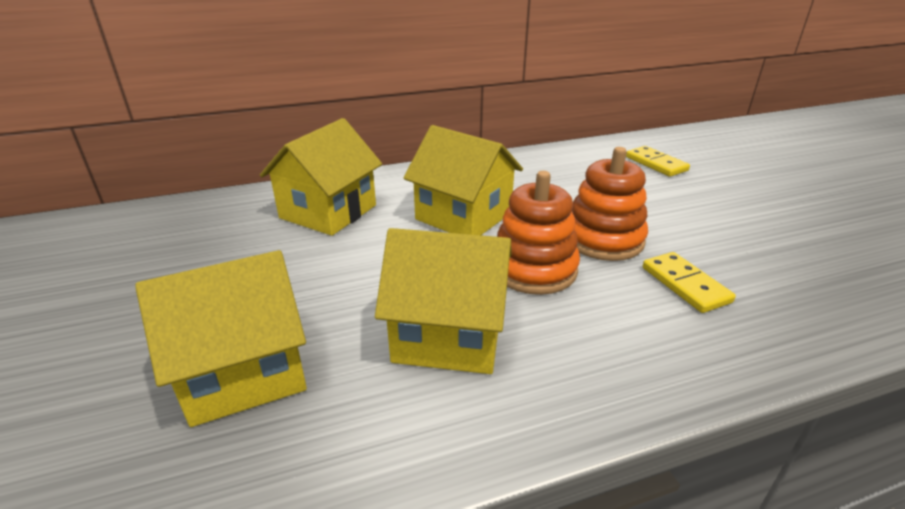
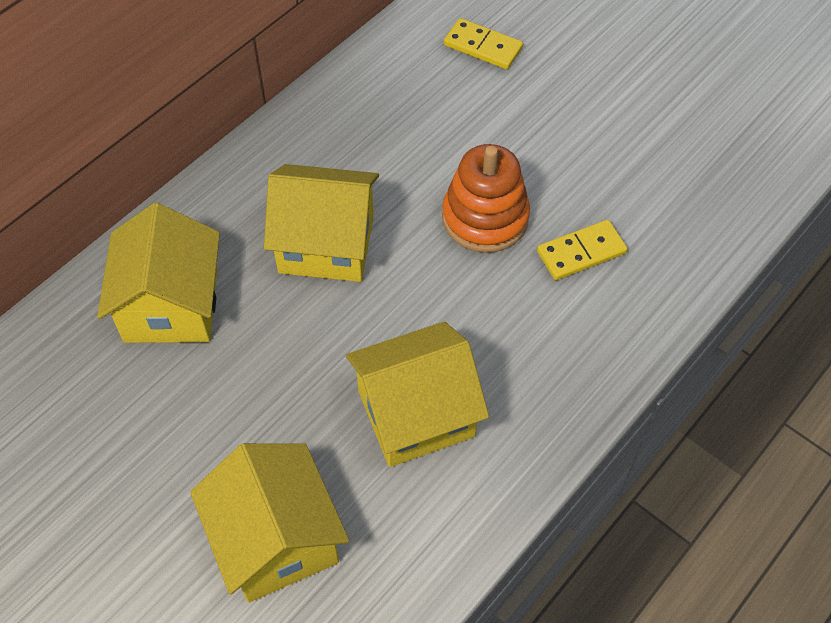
camera: 30 degrees left, 25 degrees up
yellow house [135,250,307,427] -> yellow house turned 60 degrees counterclockwise [190,443,349,603]
orange stacking toy [497,171,580,295] -> none
yellow domino [643,252,736,313] -> yellow domino turned 60 degrees counterclockwise [537,220,628,280]

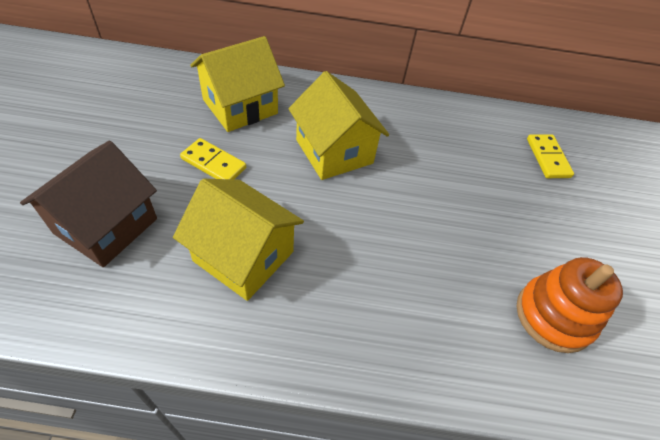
camera: 50 degrees right, 5 degrees down
yellow house [190,443,349,603] -> brown house [20,141,157,267]
orange stacking toy [442,144,530,253] -> orange stacking toy moved to [517,257,623,353]
yellow domino [537,220,628,280] -> yellow domino moved to [180,138,246,179]

